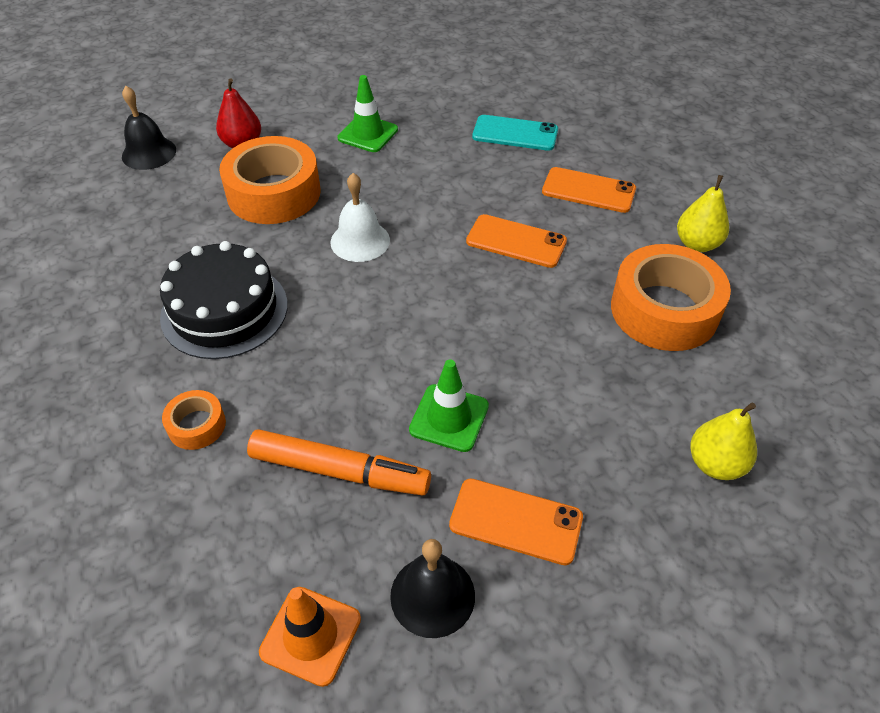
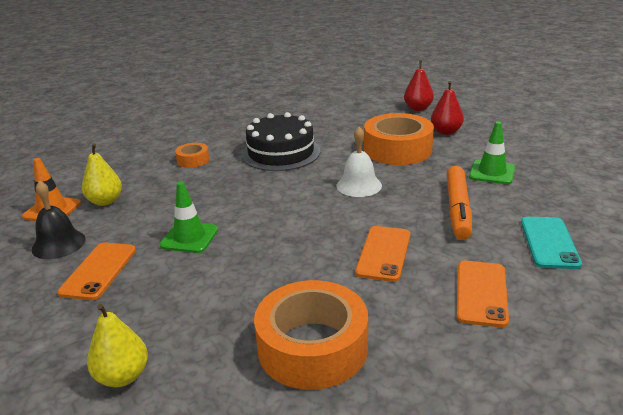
camera: 85 degrees right, 20 degrees down
black bell [122,86,176,170] -> red pear [404,60,434,111]
orange marker [247,429,431,496] -> orange marker moved to [446,166,472,240]
yellow pear [677,175,729,252] -> yellow pear moved to [82,144,122,206]

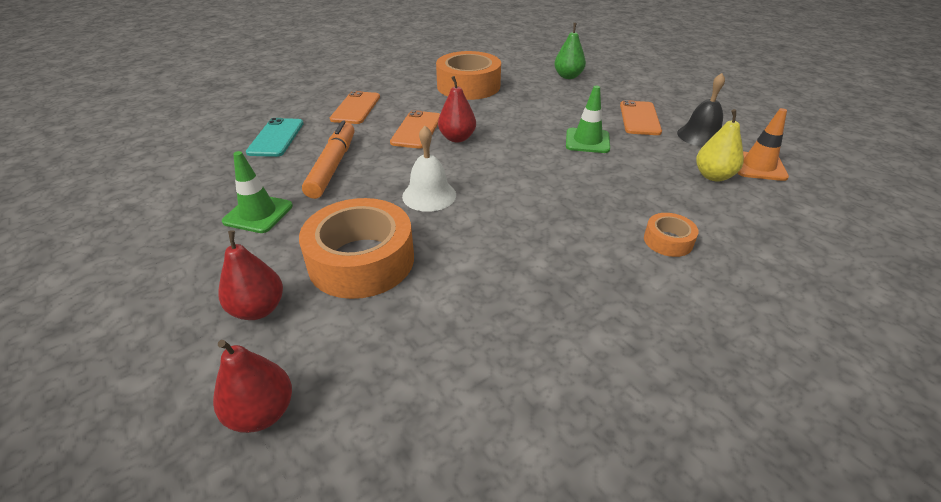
camera: 175 degrees right, 10 degrees up
yellow pear [87,304,148,387] -> green pear [554,23,586,79]
black cake [242,112,320,171] -> none
none -> red pear [438,76,476,142]

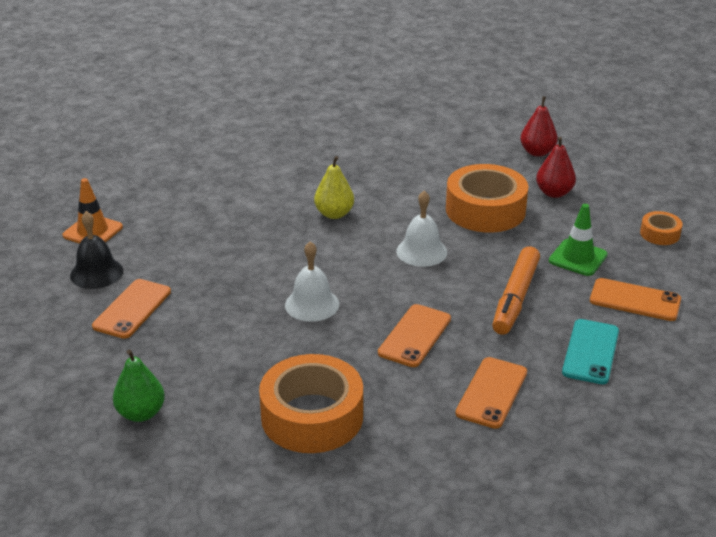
camera: 165 degrees left, 5 degrees down
red pear [438,76,476,142] -> none
green traffic cone [566,86,610,153] -> none
orange tape [644,213,699,257] -> orange tape moved to [640,211,683,245]
yellow pear [696,109,744,182] -> yellow pear moved to [314,156,354,219]
none -> white bell [285,241,339,322]
none -> orange phone [590,278,681,321]

